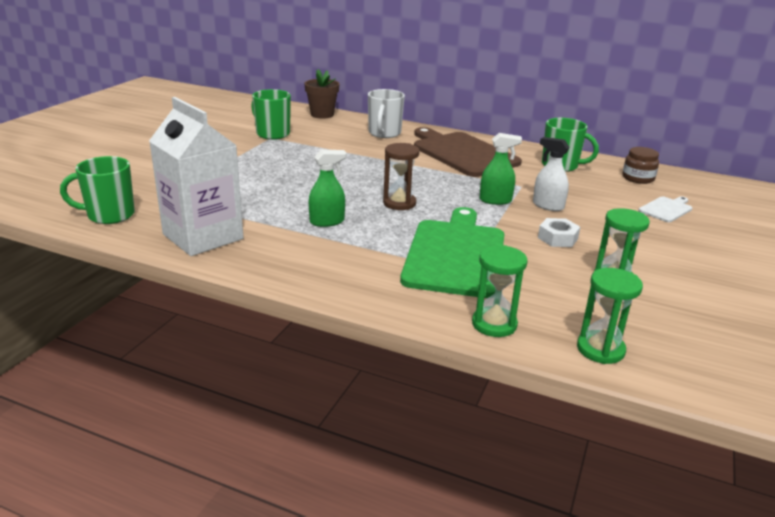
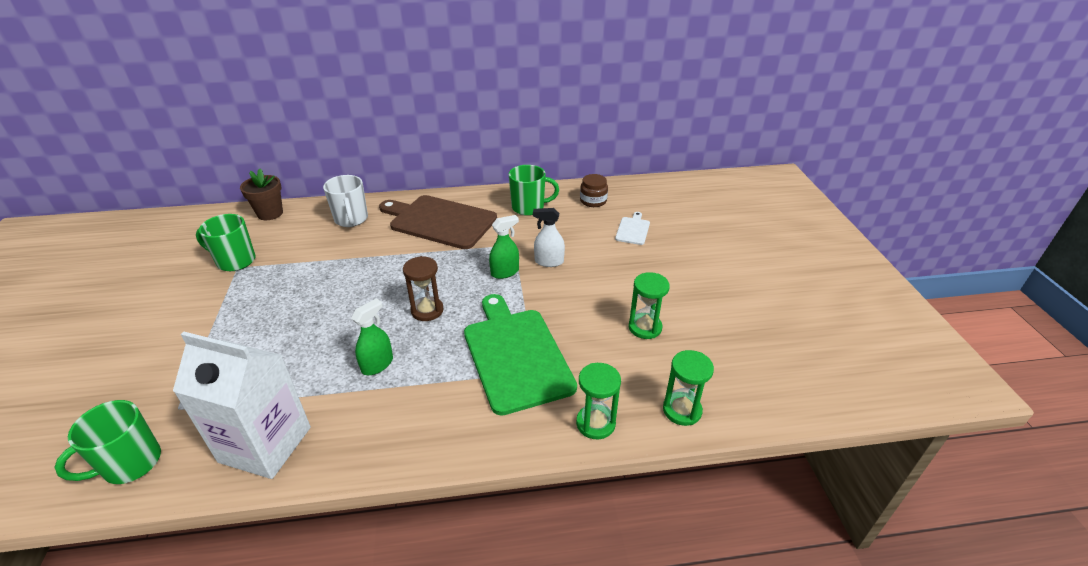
camera: 30 degrees left, 10 degrees up
white nut [538,218,580,247] -> none

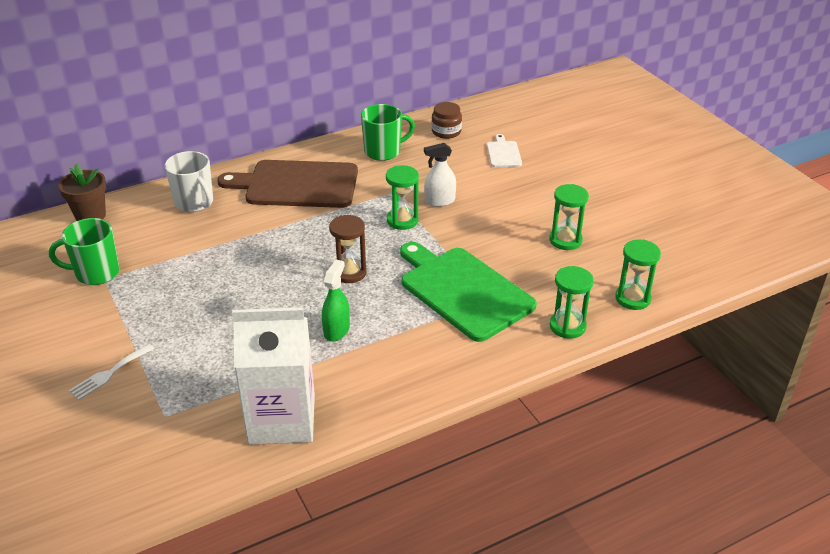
camera: 20 degrees left, 0 degrees up
green mug [54,400,161,484] -> none
green spray bottle [489,215,519,279] -> green hourglass [386,165,419,230]
none -> white fork [69,344,155,400]

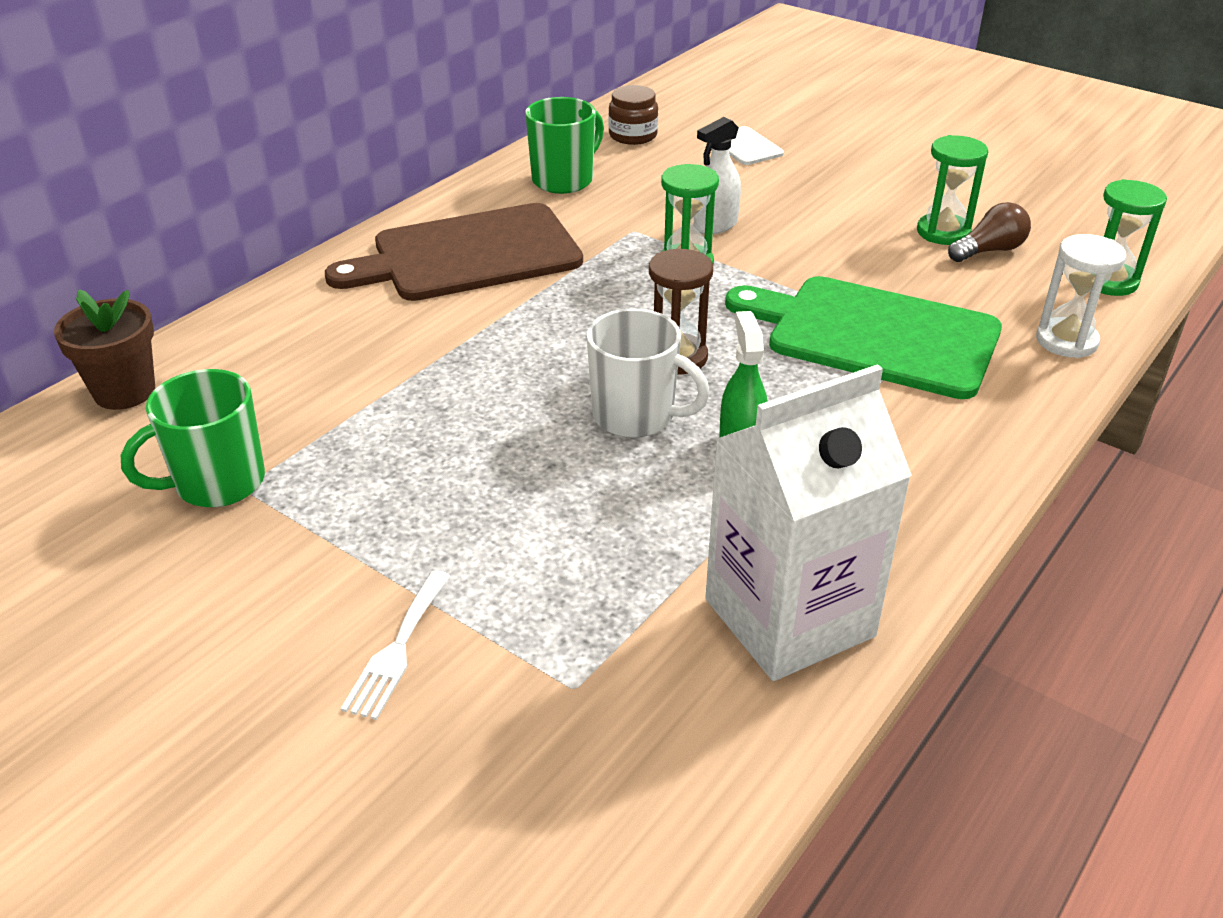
camera: 25 degrees left, 0 degrees up
white mug [165,151,213,212] -> white mug moved to [586,308,710,438]
green hourglass [550,266,594,339] -> white hourglass [1036,234,1126,358]
none -> brown light bulb [948,202,1031,262]

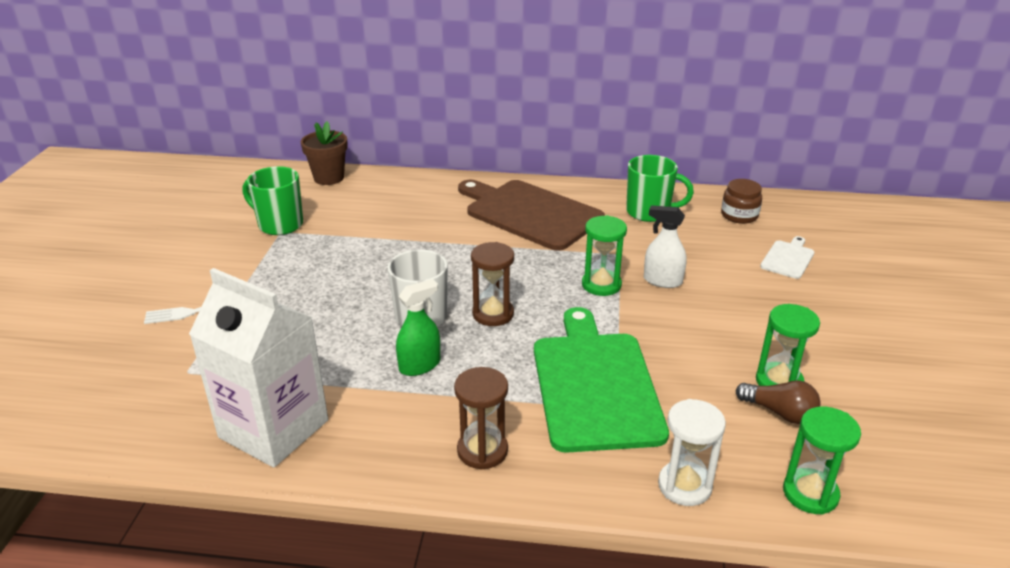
camera: 60 degrees right, 5 degrees down
none -> brown hourglass [454,367,508,470]

